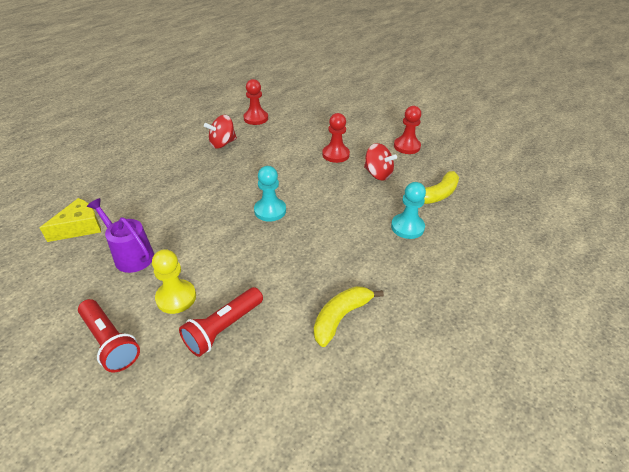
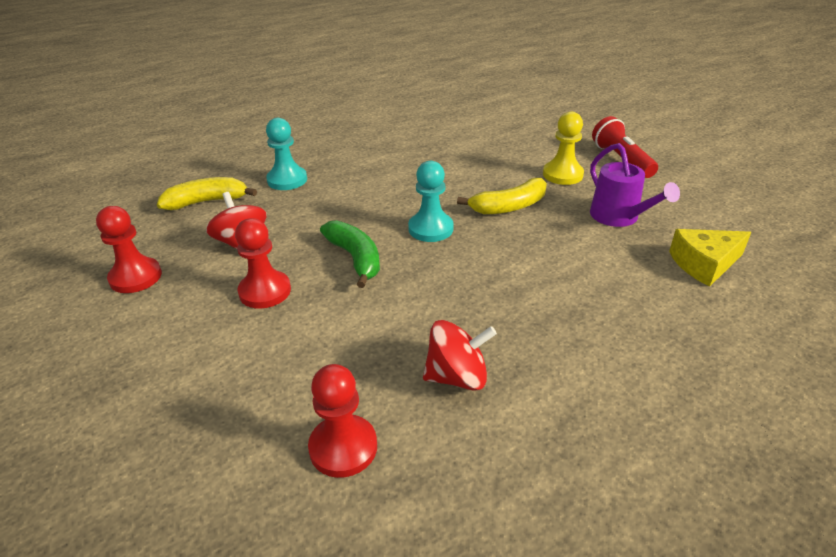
camera: 155 degrees left, 5 degrees down
red flashlight [179,287,263,357] -> none
yellow banana [314,286,384,347] -> yellow banana moved to [457,178,547,214]
none -> green banana [320,220,380,288]

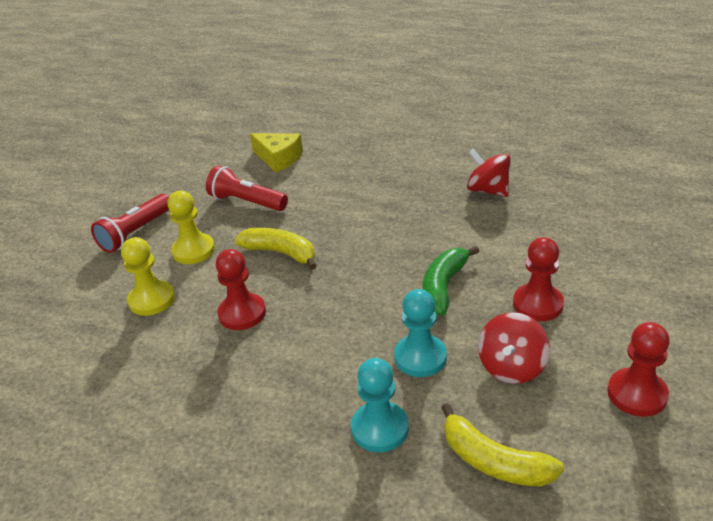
camera: 125 degrees left, 0 degrees up
red pawn [308,364,377,478] -> red pawn moved to [216,249,266,330]
turquoise pawn [408,161,454,242] -> turquoise pawn moved to [394,289,447,377]
purple watering can [590,143,680,227] -> red flashlight [206,166,288,211]
none -> yellow pawn [121,237,175,316]

